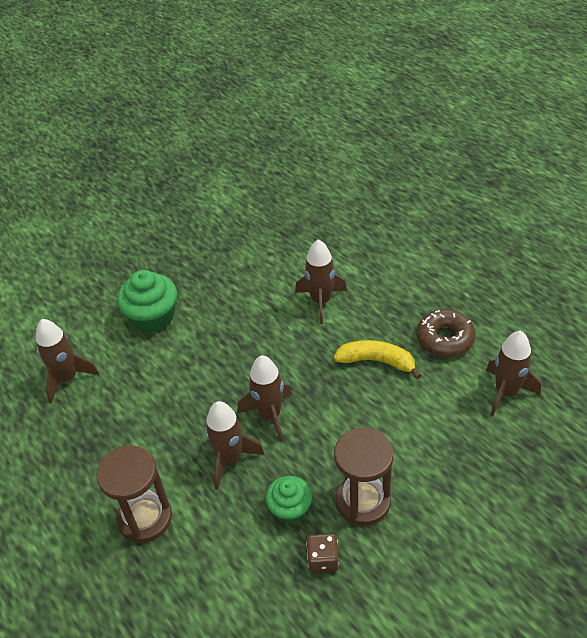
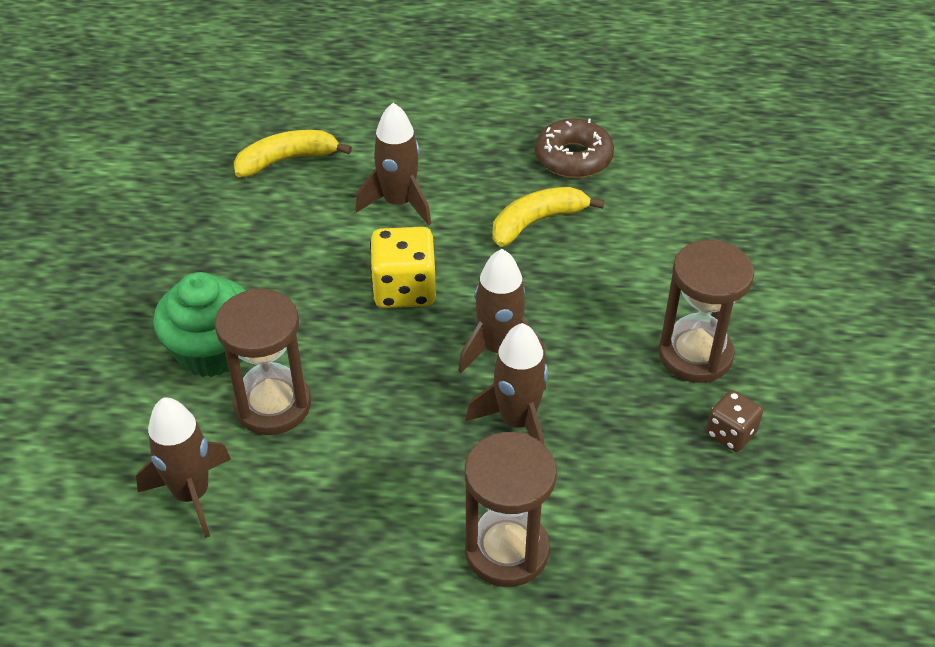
camera: 50 degrees left, 0 degrees up
green cupcake [265,476,312,524] -> none
brown rocket [486,331,541,416] -> none
none -> brown hourglass [215,289,311,435]
none -> yellow banana [234,130,352,177]
none -> yellow dice [370,227,436,308]

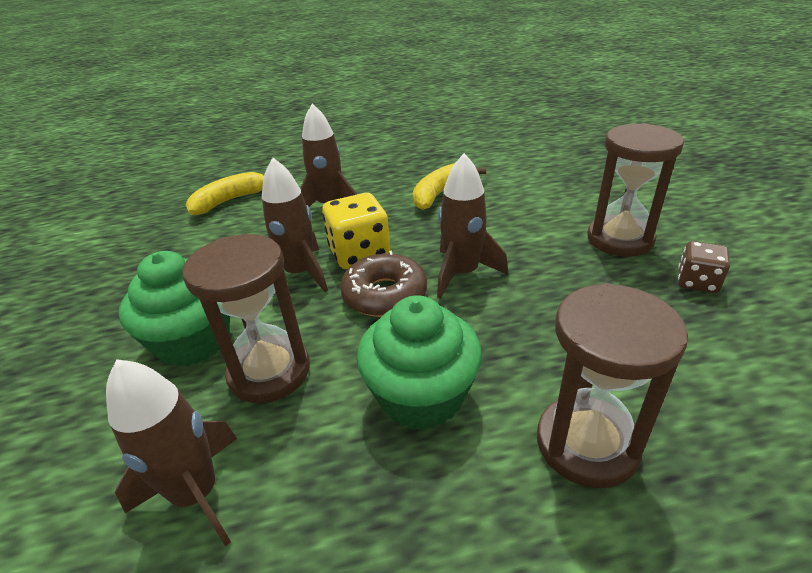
camera: 15 degrees left, 10 degrees down
brown rocket [465,323,548,444] -> brown rocket moved to [262,158,328,292]
brown donut [535,118,614,178] -> brown donut moved to [340,251,427,317]
none -> green cupcake [357,295,482,430]

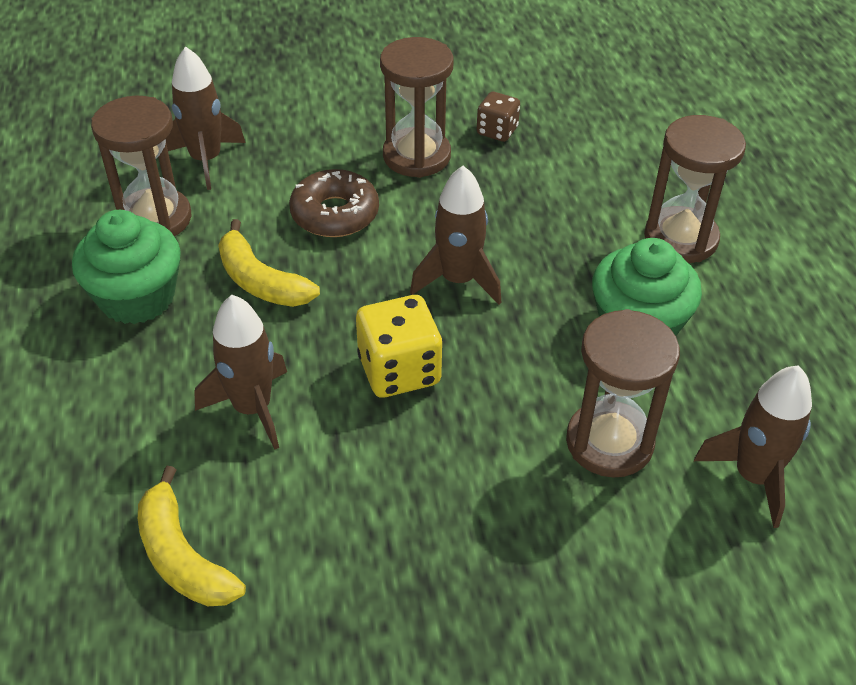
camera: 90 degrees left, 10 degrees up
green cupcake [119,251,230,367] -> green cupcake moved to [72,210,181,324]
brown rocket [262,158,328,292] -> brown rocket moved to [166,46,245,190]
brown donut [340,251,427,317] -> brown donut moved to [289,169,379,237]
none -> brown hourglass [91,96,191,236]

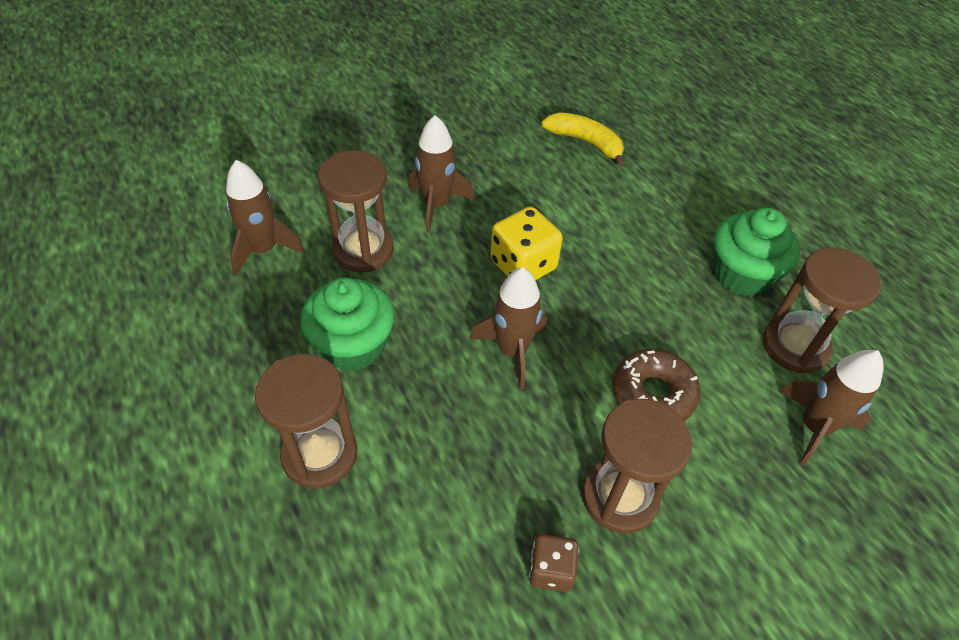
camera: 160 degrees right, 5 degrees up
brown rocket [194,295,287,450] -> brown rocket moved to [409,115,474,233]
yellow banana [218,219,320,307] -> none

